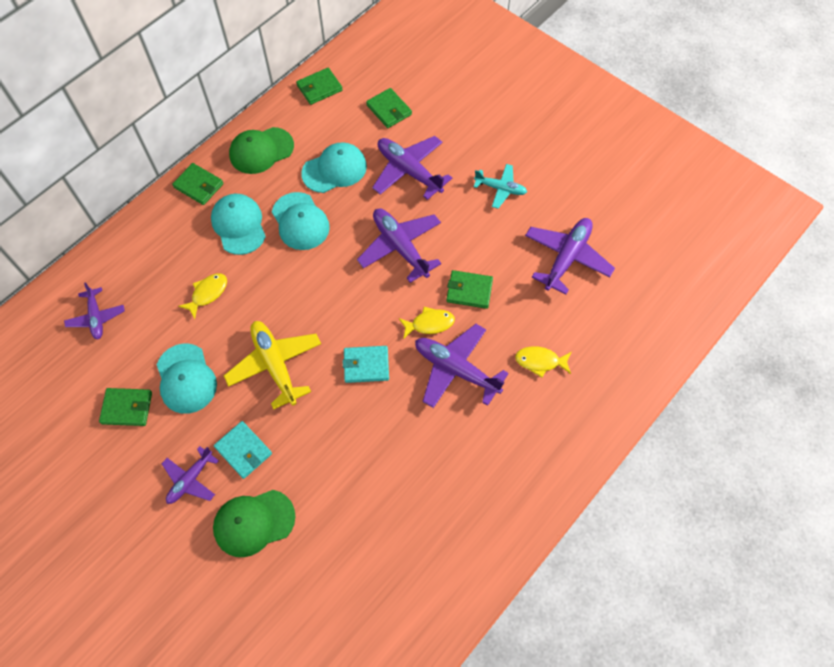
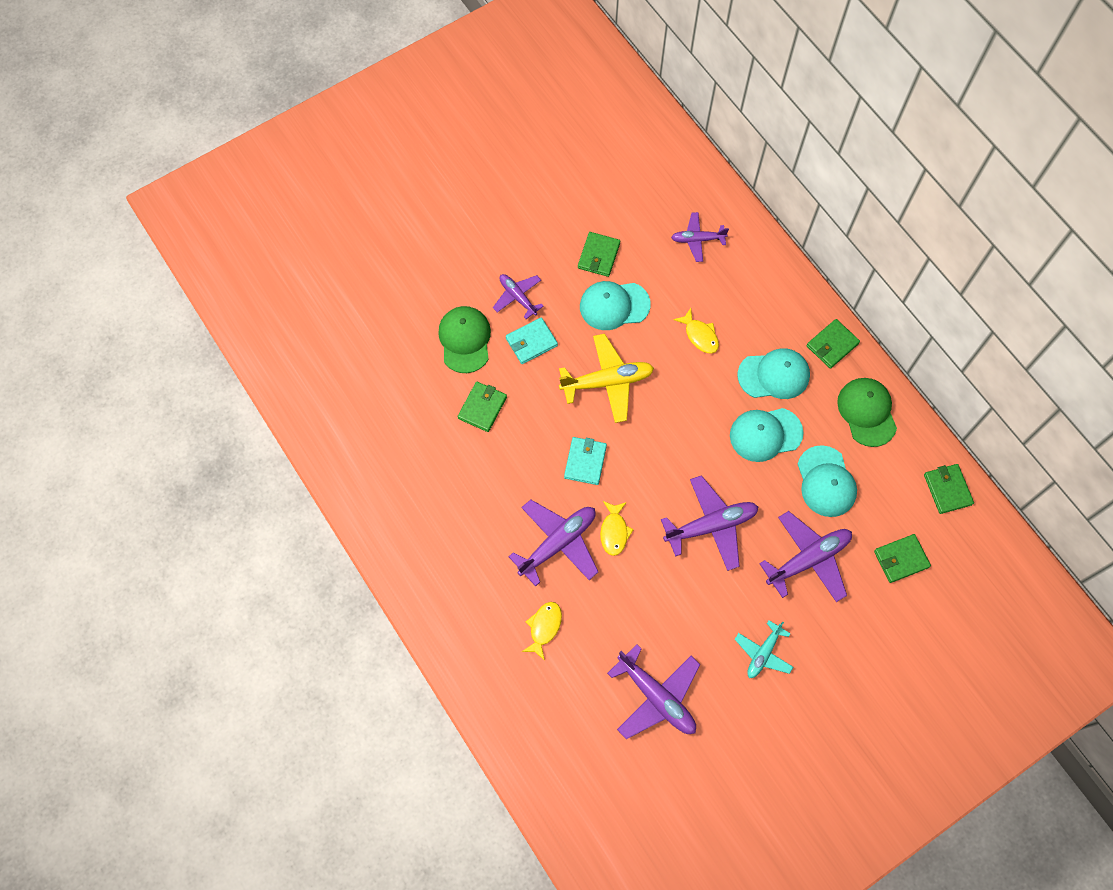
camera: 105 degrees right, 5 degrees up
green wallet [446,270,493,309] -> green wallet moved to [458,382,507,432]

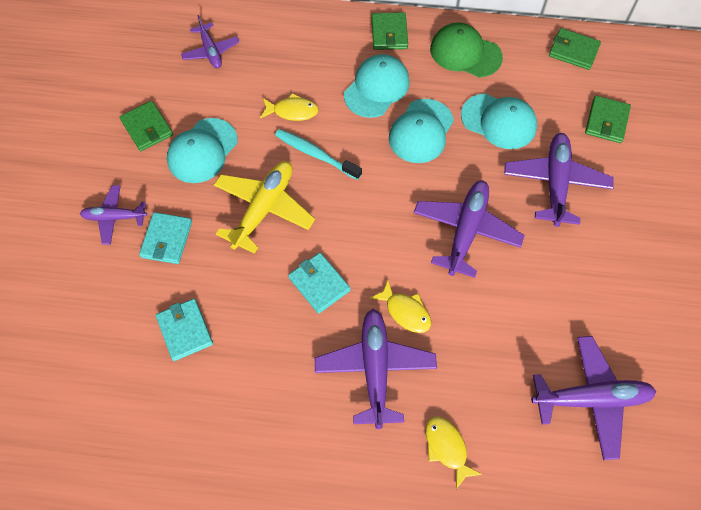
camera: 50 degrees left, 5 degrees down
green cap [438,306,491,373] -> none
green wallet [458,382,507,432] -> turquoise wallet [156,299,213,361]
purple plane [671,212,729,262] -> purple plane turned 60 degrees counterclockwise [181,15,239,68]
turquoise plane [735,620,793,678] -> none
none -> turquoise toothbrush [275,129,362,180]

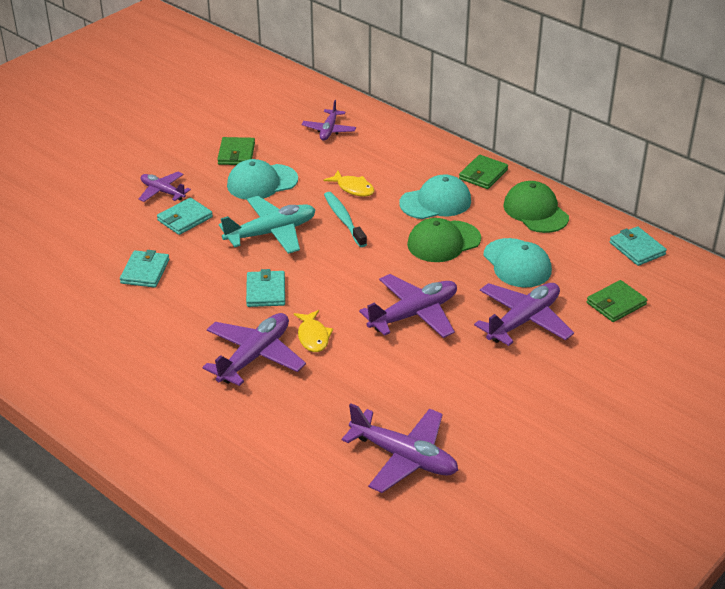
camera: 35 degrees right, 25 degrees down
yellow plane [214,161,315,254] -> turquoise plane [219,196,315,254]
turquoise cap [389,99,454,163] -> green cap [407,218,481,262]
yellow fish [426,416,482,489] -> none
green wallet [549,28,601,70] -> turquoise wallet [610,226,667,266]

